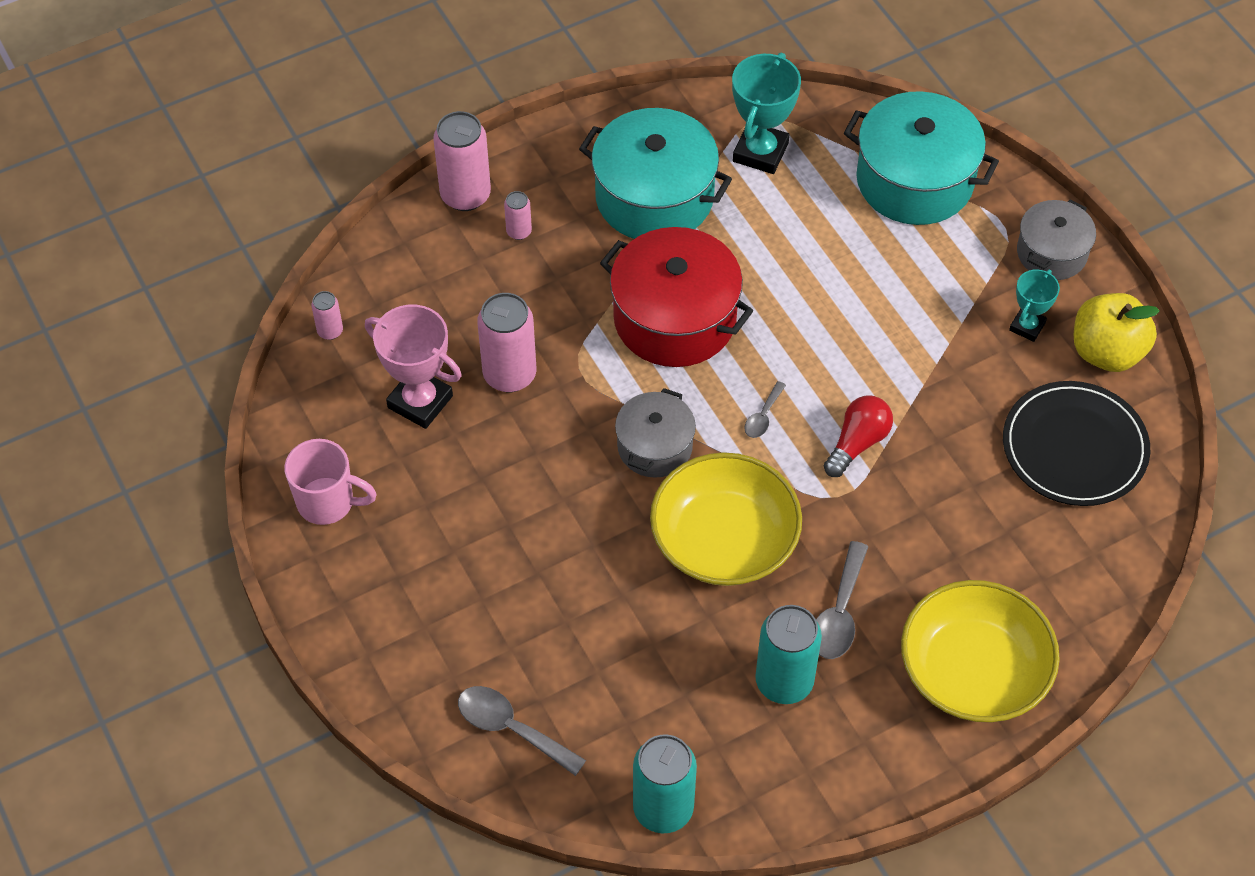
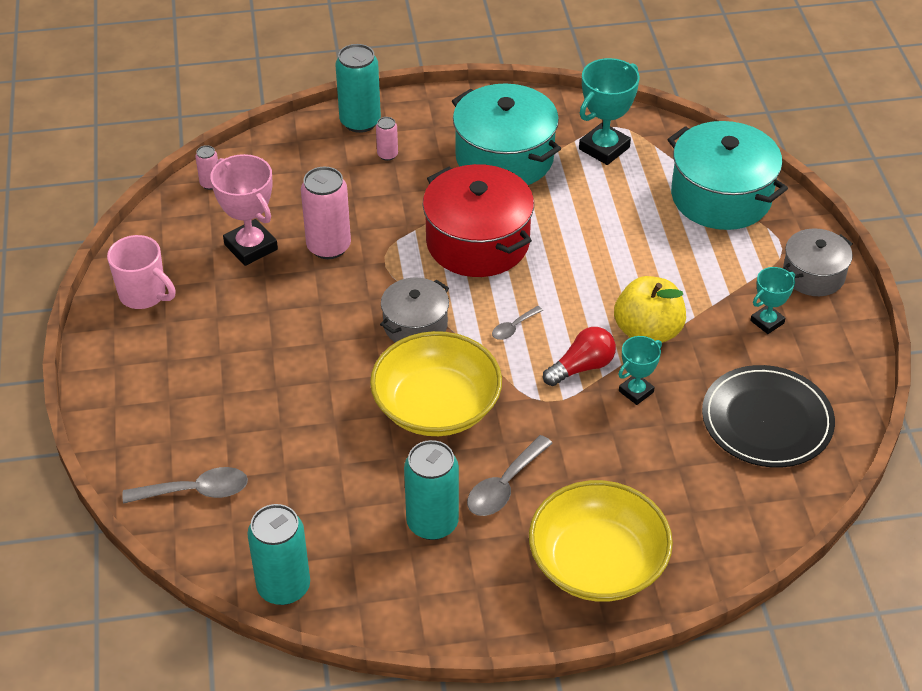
camera: 20 degrees right, 10 degrees down
pink can [433,111,491,211] -> turquoise can [335,44,381,133]
grey spoon [458,686,586,776] -> grey spoon turned 120 degrees clockwise [123,467,248,504]
yellow apple [1074,293,1159,372] -> yellow apple moved to [614,276,686,343]
none -> turquoise trophy [618,336,662,405]

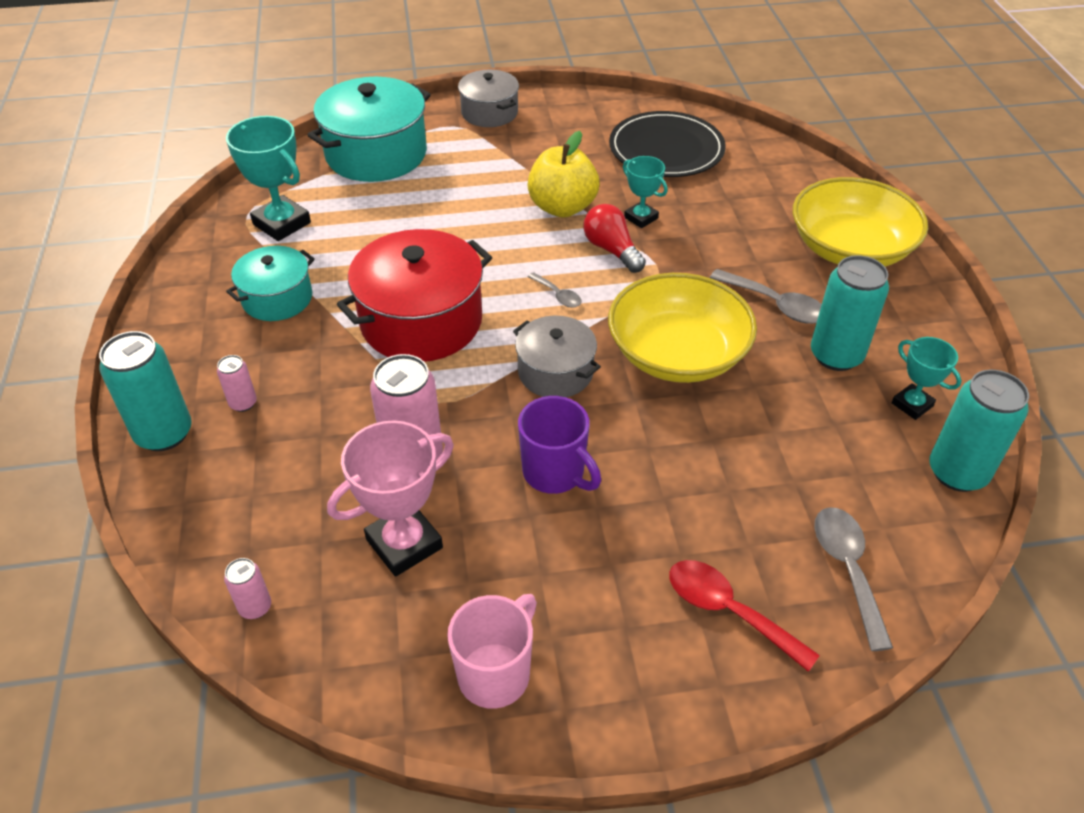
camera: 90 degrees left, 0 degrees up
turquoise pot [452,83,561,185] -> turquoise pot [226,246,315,321], size x0.59
turquoise trophy [750,267,795,334] -> turquoise trophy moved to [892,337,962,420]
none -> purple mug [518,396,601,494]
none -> red spoon [669,560,820,672]

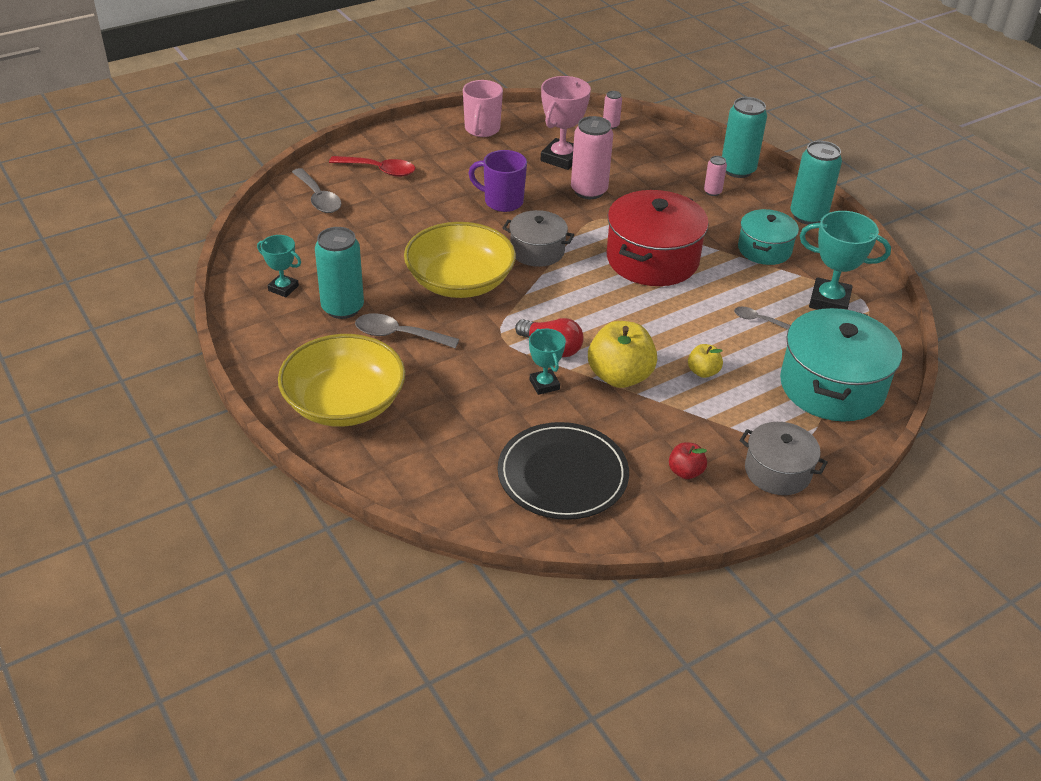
camera: 155 degrees right, 5 degrees down
grey spoon [528,272,582,308] -> grey spoon moved to [734,307,791,330]
turquoise trophy [623,156,668,228] -> turquoise trophy turned 45 degrees clockwise [529,329,566,395]
turquoise can [930,370,1029,492] -> turquoise can moved to [790,141,842,225]
none -> red apple [669,442,707,479]
none -> yellow apple [688,344,723,378]

